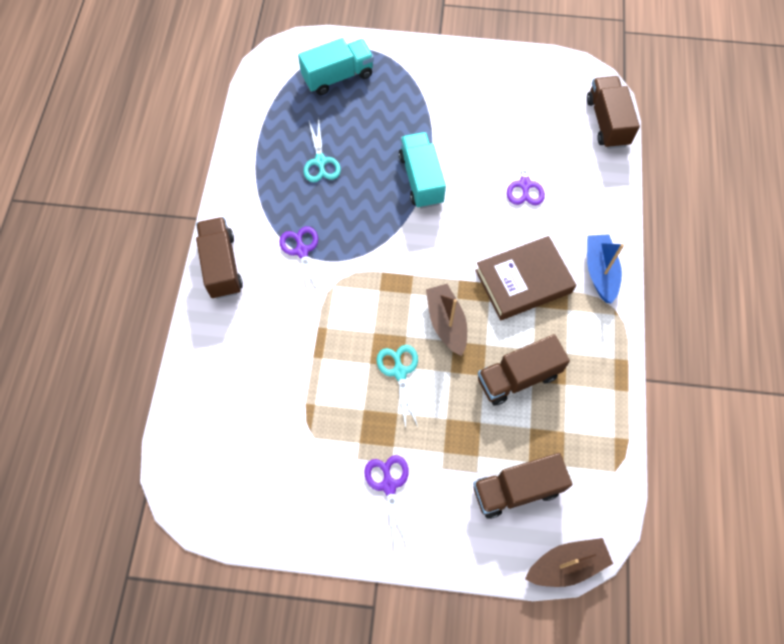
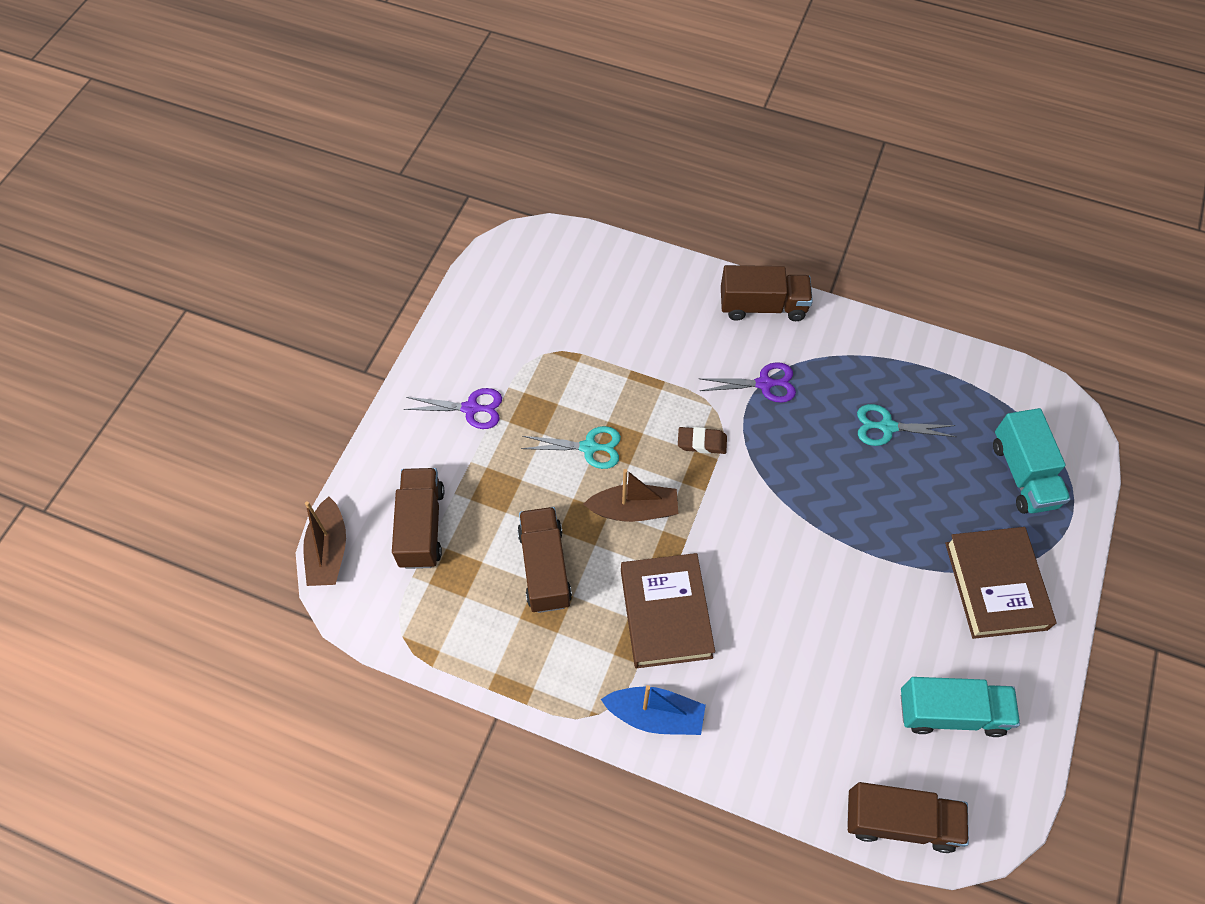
camera: 105 degrees right, 5 degrees down
turquoise truck [399,132,446,209] -> turquoise truck moved to [901,677,1020,737]
purple scissors [507,140,545,205] -> none
none -> brown eraser [678,427,727,454]
none -> brown book [945,527,1057,639]

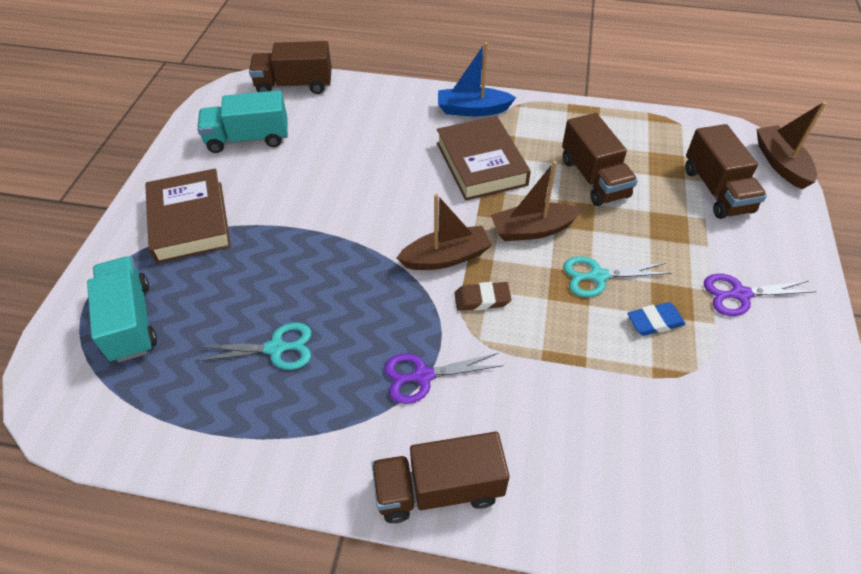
camera: 170 degrees right, 10 degrees down
none -> brown boat [397,194,492,270]
none -> blue eraser [627,302,686,336]

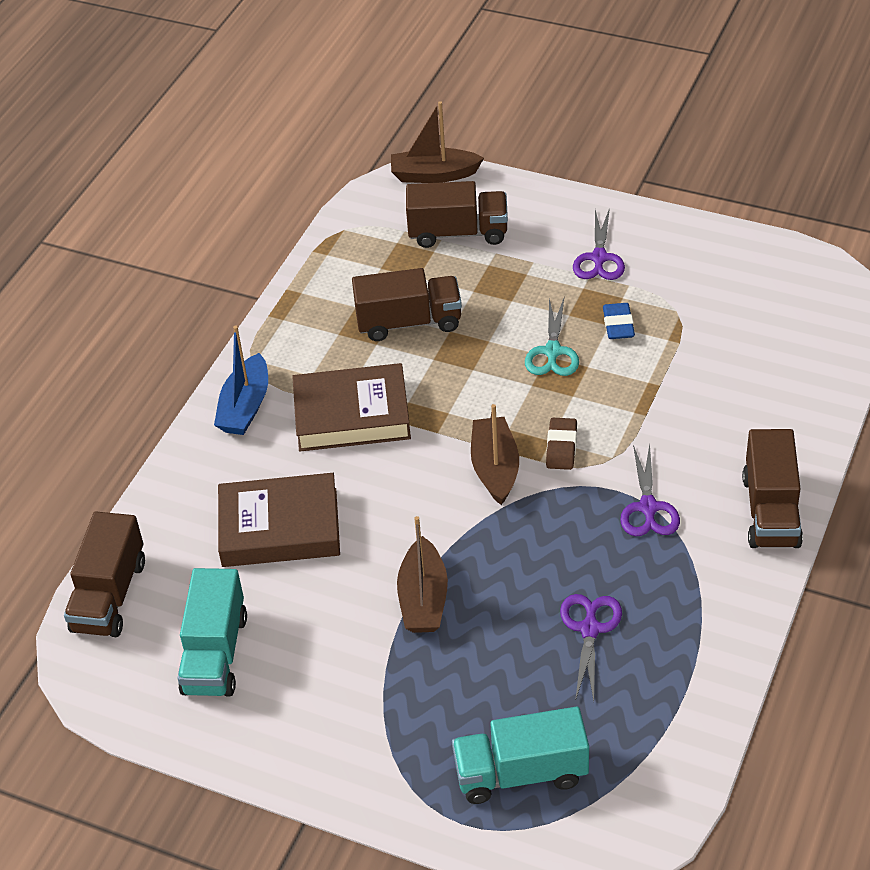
camera: 75 degrees left, 5 degrees down
brown book [145,168,231,264] -> brown book moved to [218,473,340,567]
turquoise scissors [196,323,312,370] -> purple scissors [560,594,622,701]
brown boat [491,161,582,241] -> brown boat moved to [397,516,448,633]

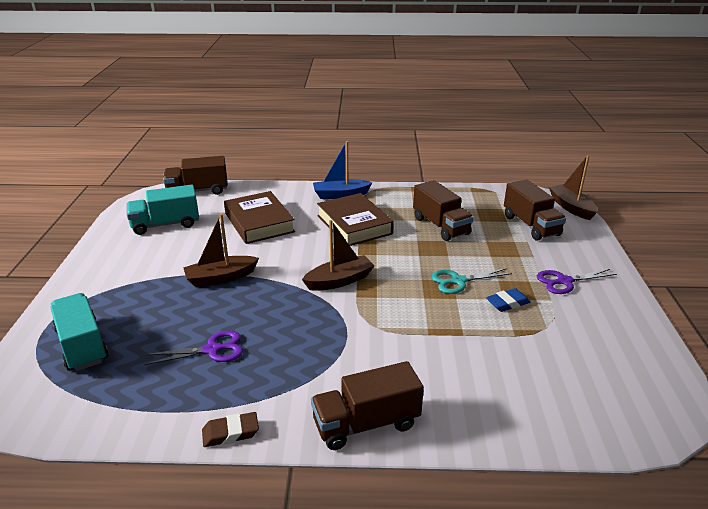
camera: 65 degrees right, 15 degrees down
brown eraser [546,418,577,470] -> brown eraser moved to [202,412,259,447]
purple scissors [620,444,680,536] -> none

